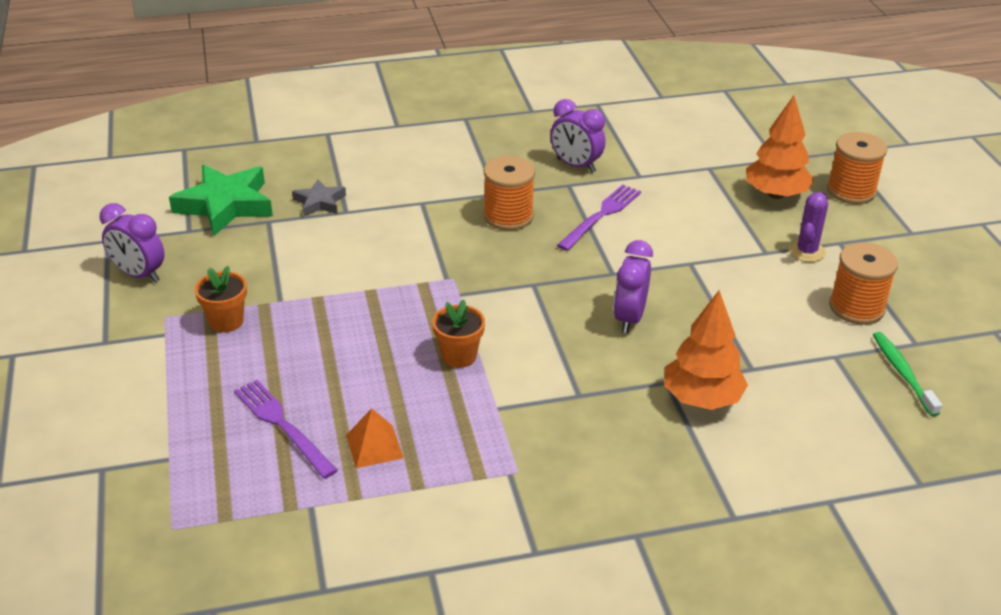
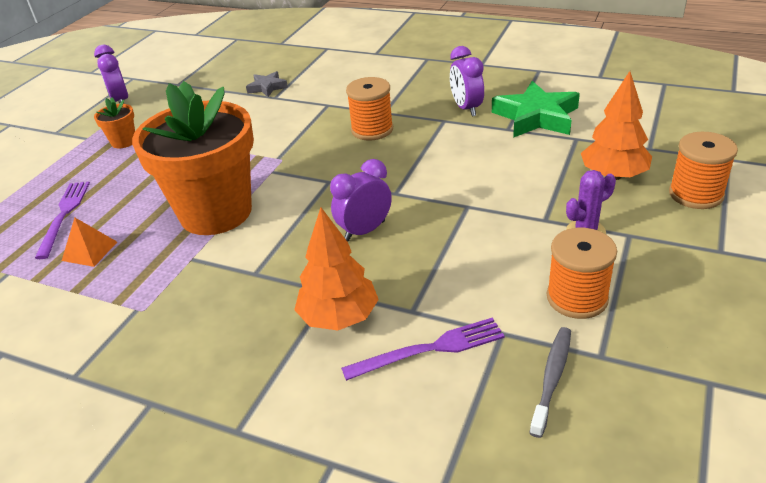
camera: 40 degrees right, 0 degrees up
green star [169,165,273,236] -> green star moved to [492,81,580,138]
orange flower pot [432,299,485,368] -> orange flower pot [132,81,254,235], size x2.48
purple fork [557,185,641,251] -> purple fork moved to [341,317,505,381]
green toothbrush [873,332,942,417] -> grey toothbrush [529,327,571,438]

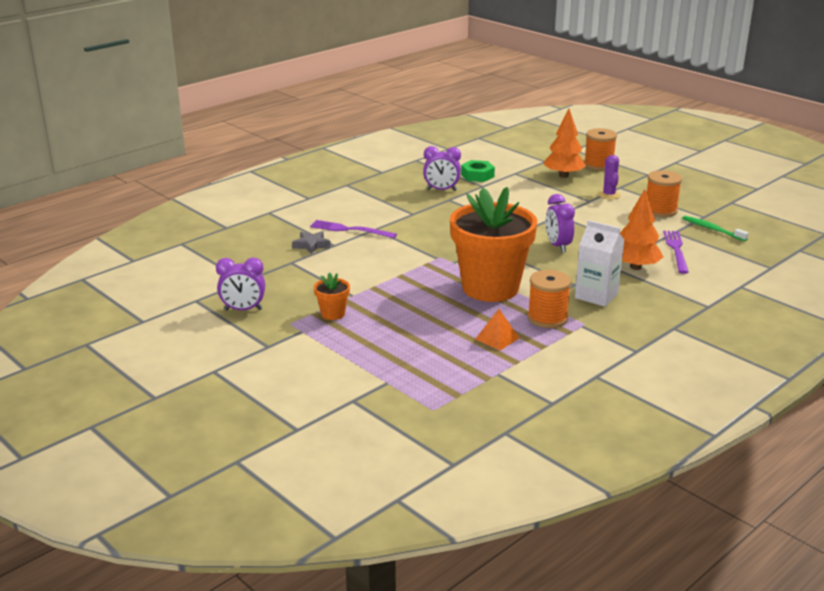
camera: 70 degrees left, 10 degrees down
purple fork [35,182,90,259] -> purple fork moved to [310,220,397,238]
orange spool [346,77,393,141] -> orange spool moved to [528,270,571,328]
green star [492,81,580,138] -> green nut [461,160,495,182]
grey toothbrush [529,327,571,438] -> green toothbrush [682,216,749,241]
none -> white carton [575,220,624,307]

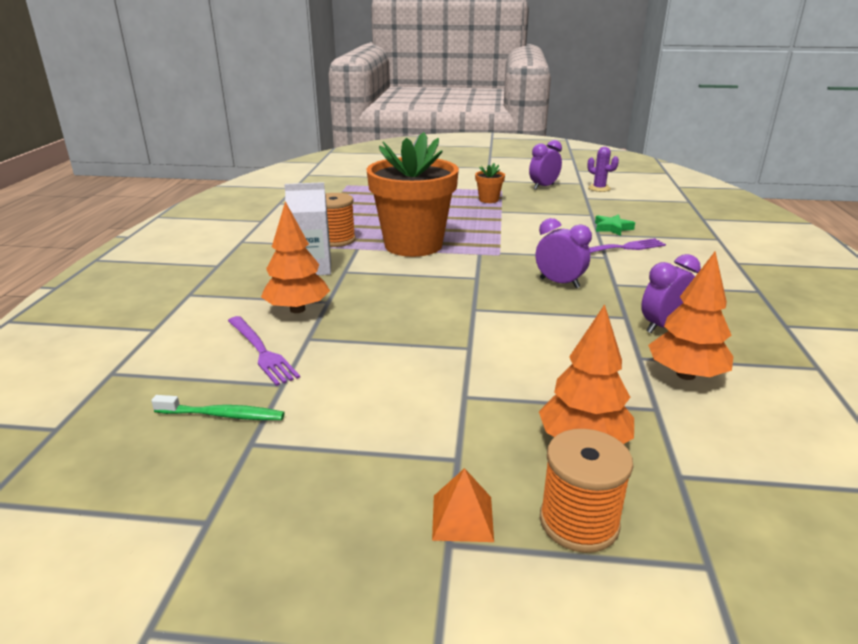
camera: 140 degrees right, 0 degrees up
grey star [292,231,331,254] -> green star [595,214,635,236]
green nut [461,160,495,182] -> orange tree [648,251,734,380]
orange pyramid [476,309,519,350] -> orange pyramid moved to [432,468,494,542]
purple clock [545,194,575,253] -> purple clock moved to [536,218,592,288]
purple cactus [598,155,621,199] -> purple cactus moved to [587,147,619,192]
orange spool [647,170,682,217] -> none

